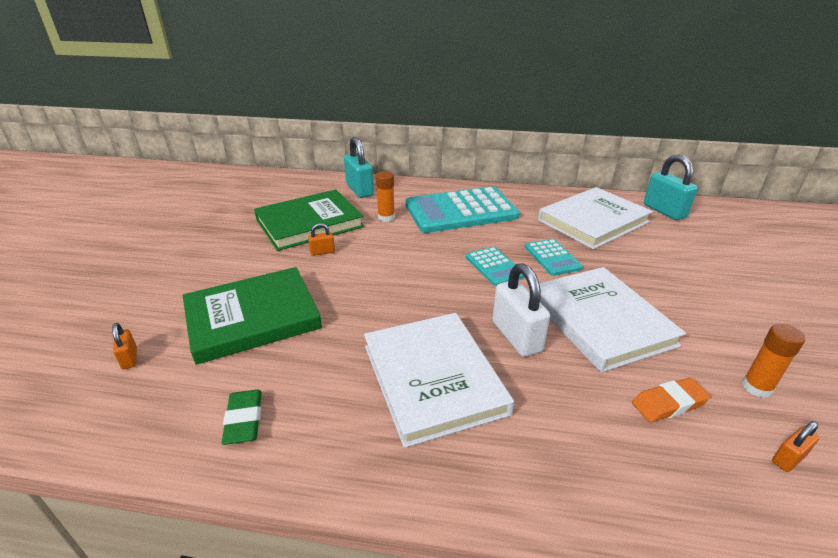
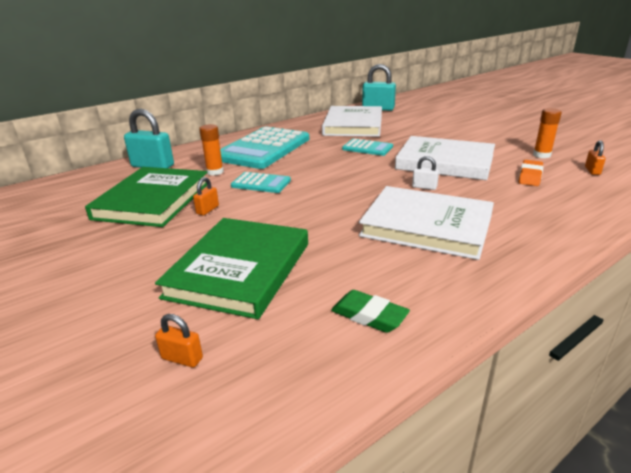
camera: 45 degrees left, 5 degrees down
turquoise calculator [466,246,525,286] -> turquoise calculator moved to [231,172,291,193]
white padlock [492,263,550,357] -> white padlock [412,156,439,190], size x0.49

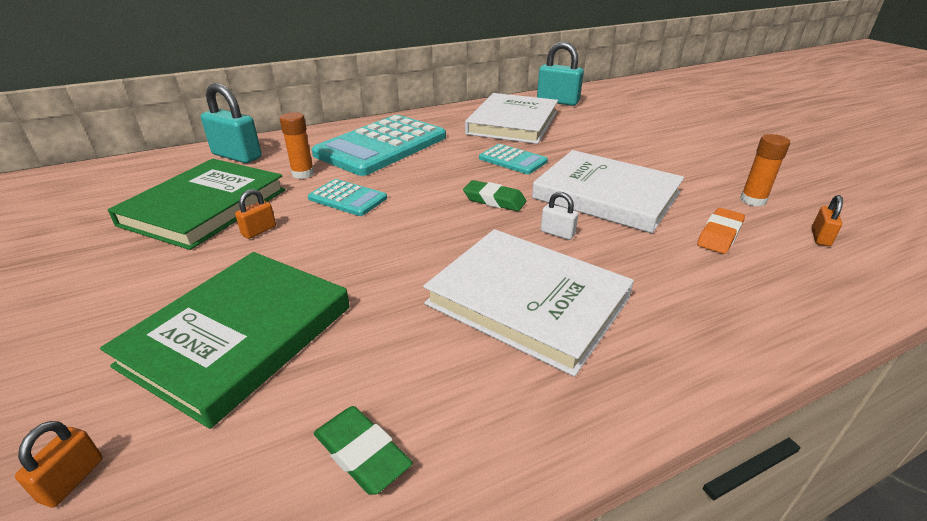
camera: 10 degrees right, 5 degrees up
orange padlock [155,314,203,368] -> orange padlock turned 75 degrees clockwise [15,421,103,508]
none -> green eraser [463,180,526,211]

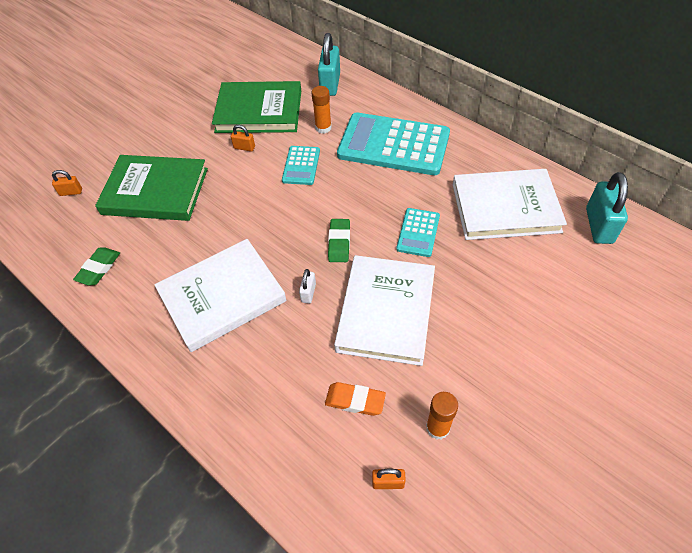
camera: 70 degrees right, 20 degrees up
white book [423,229,634,377] -> white book turned 45 degrees clockwise [154,239,287,352]

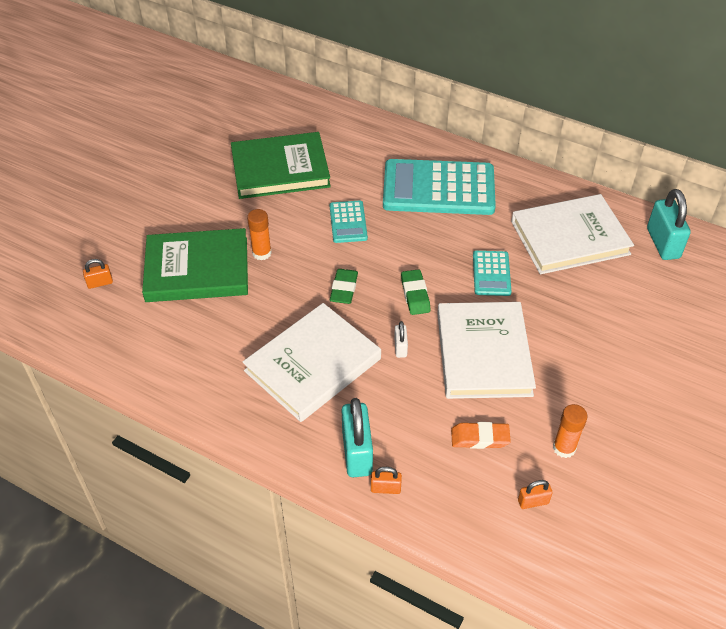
camera: 15 degrees left, 5 degrees down
green eraser [73,248,120,286] -> green eraser moved to [330,269,358,304]
orange padlock [231,125,255,152] -> orange padlock moved to [371,467,402,494]
orange glue stick [311,86,332,134] -> orange glue stick moved to [247,209,272,260]
turquoise padlock [318,33,340,96] -> turquoise padlock moved to [342,398,373,477]

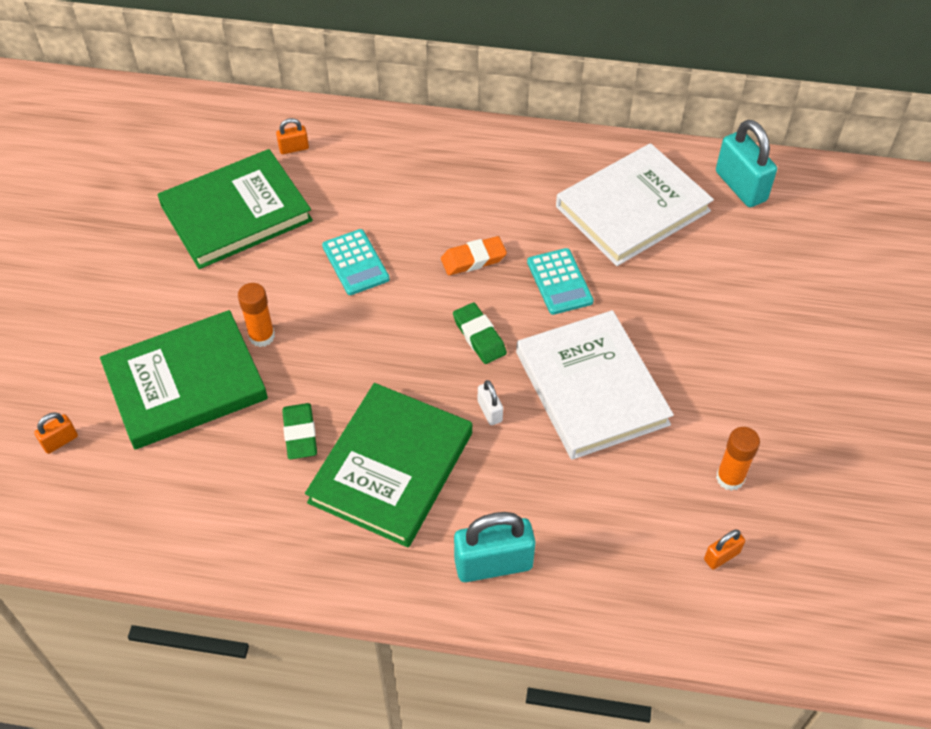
camera: 20 degrees left, 5 degrees up
white book [242,303,381,422] -> green book [305,383,472,547]
green eraser [330,269,358,304] -> green eraser moved to [282,403,317,459]
turquoise padlock [342,398,373,477] -> turquoise padlock turned 75 degrees counterclockwise [454,512,535,582]
orange padlock [371,467,402,494] -> orange padlock moved to [276,118,309,154]
turquoise calculator [383,159,496,215] -> none
orange eraser [451,422,511,449] -> orange eraser moved to [441,236,507,275]

